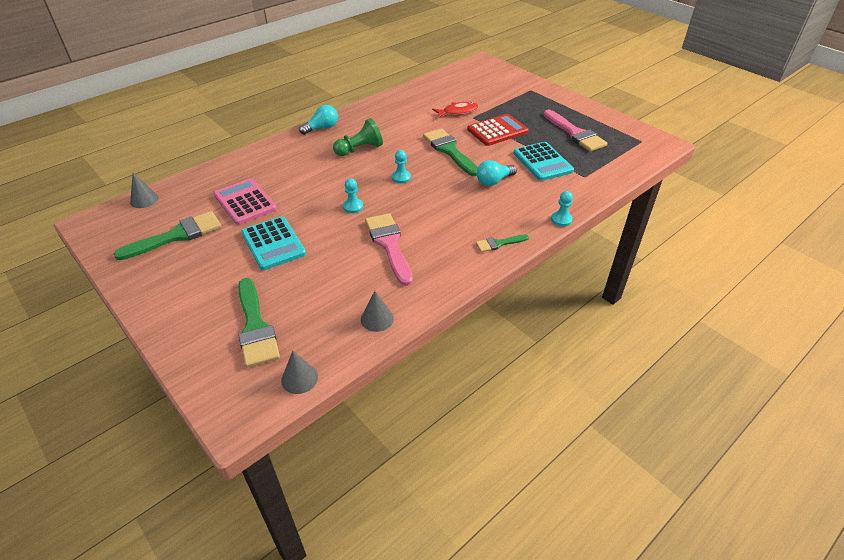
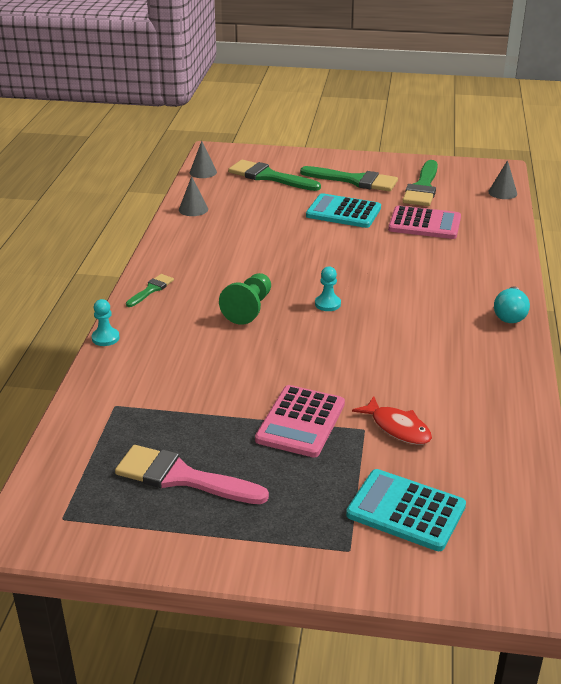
camera: 140 degrees right, 10 degrees down
green pawn [333,118,383,156] -> green pawn moved to [219,273,271,325]
turquoise pawn [343,178,363,213] -> none
pink brush [365,213,413,286] -> none
green brush [423,128,478,176] -> green brush moved to [300,166,398,192]
red fish [432,102,479,118] -> red fish turned 75 degrees counterclockwise [352,396,432,445]
red calculator [467,114,528,146] -> pink calculator [255,385,345,457]
turquoise light bulb [477,160,517,186] -> none
turquoise calculator [513,142,574,181] -> turquoise calculator moved to [346,469,466,551]

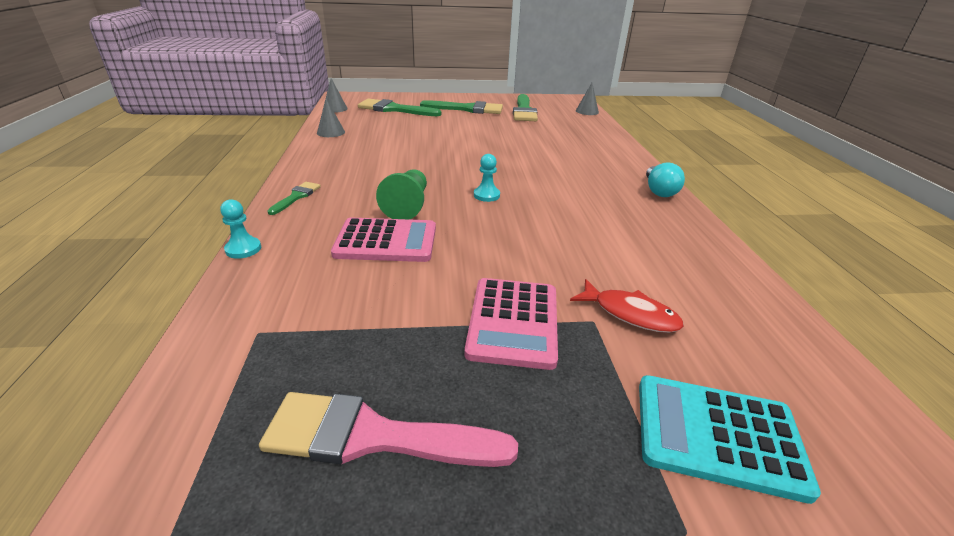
camera: 15 degrees left, 0 degrees up
turquoise calculator [306,193,381,228] -> none
pink calculator [388,205,461,239] -> pink calculator moved to [331,218,436,262]

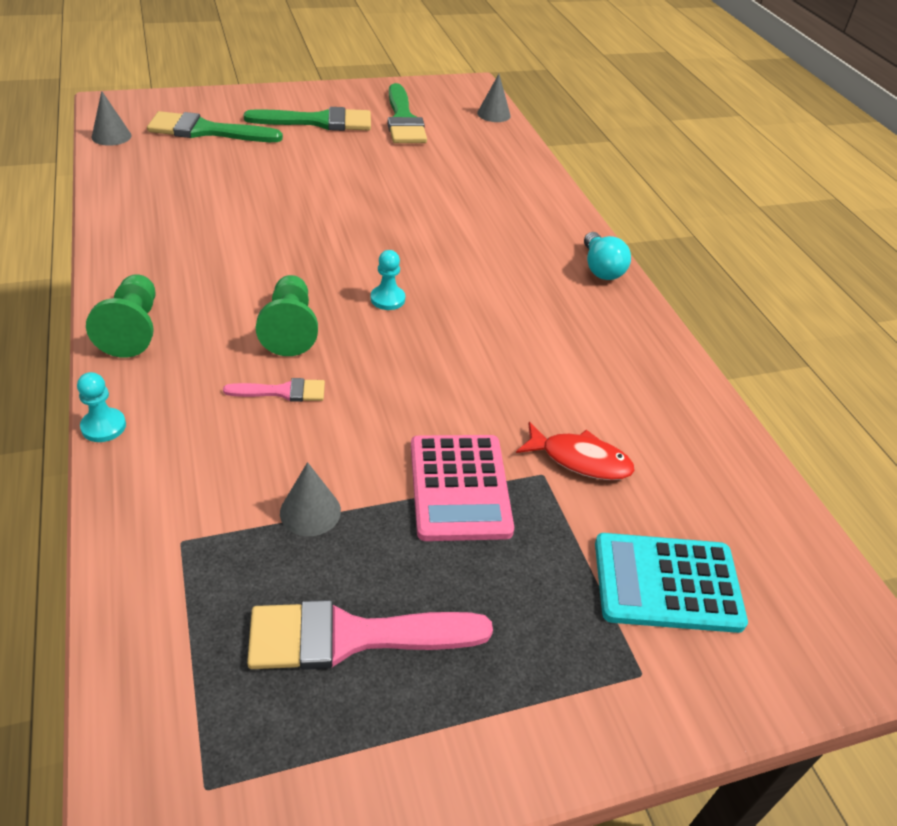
camera: 15 degrees left, 10 degrees up
green brush [267,182,321,215] -> green pawn [86,274,156,358]
grey cone [317,99,345,137] -> grey cone moved to [280,462,341,536]
pink calculator [331,218,436,262] -> pink brush [223,378,325,402]

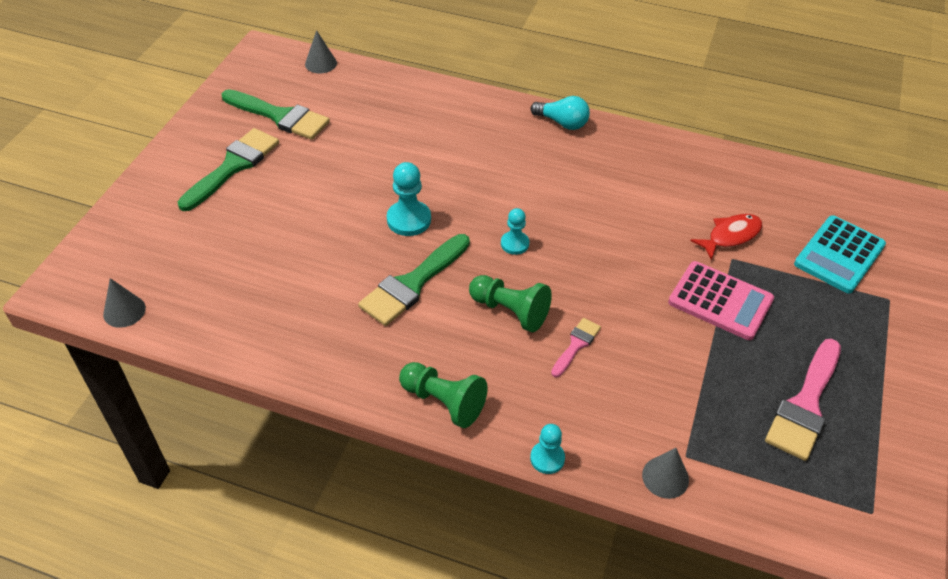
camera: 50 degrees left, 5 degrees up
green brush [147,111,283,142] -> green brush moved to [358,234,470,326]
grey cone [280,462,341,536] -> grey cone moved to [642,448,689,499]
none -> turquoise pawn [387,162,431,236]

